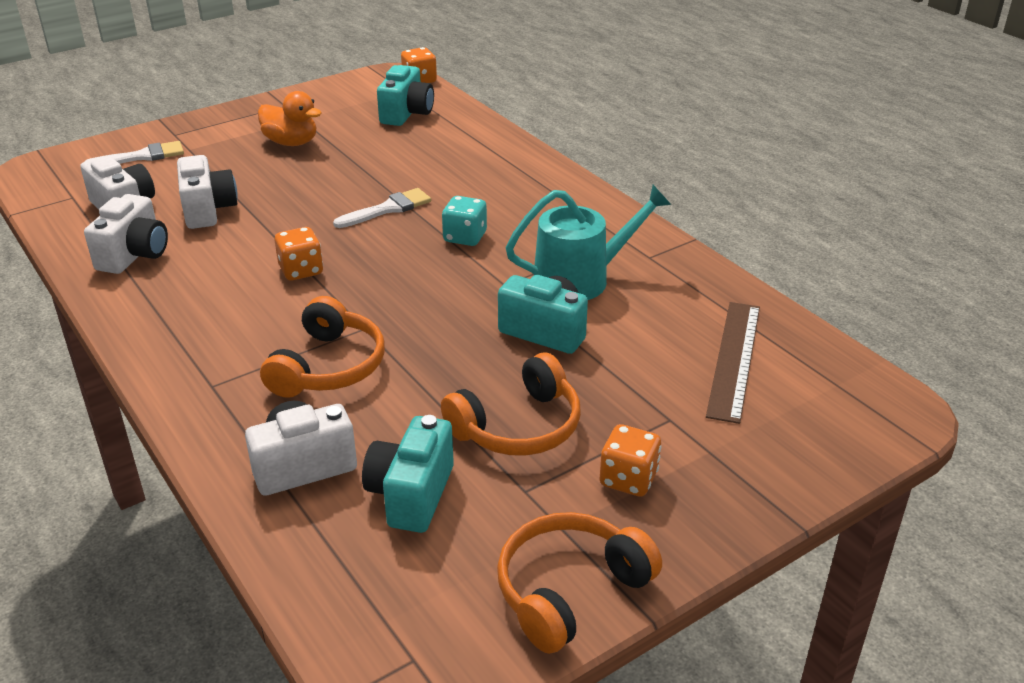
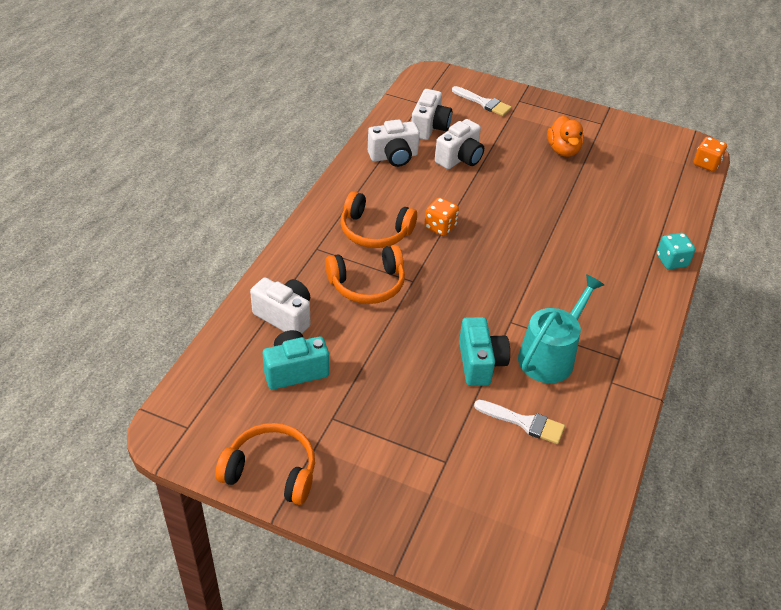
camera: 55 degrees right, 10 degrees up
white brush [333,188,431,228] -> white brush moved to [474,400,565,444]
turquoise camera [377,65,434,126] -> none
orange headphones [441,353,581,456] -> orange headphones moved to [341,191,417,248]
turquoise dice [442,196,487,246] -> turquoise dice moved to [657,233,695,270]
turquoise watering can [506,185,671,300] -> turquoise watering can turned 90 degrees counterclockwise [518,274,604,383]
orange dice [600,424,661,497] -> none
brown ruler [706,302,760,424] -> none

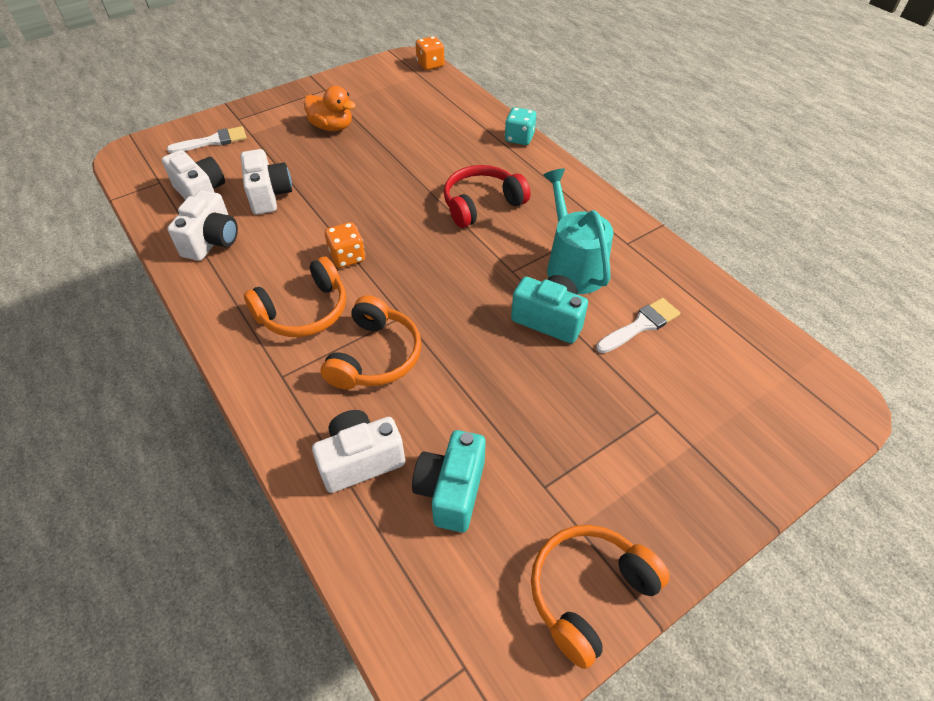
camera: 55 degrees left, 5 degrees up
none -> red headphones [444,165,531,228]

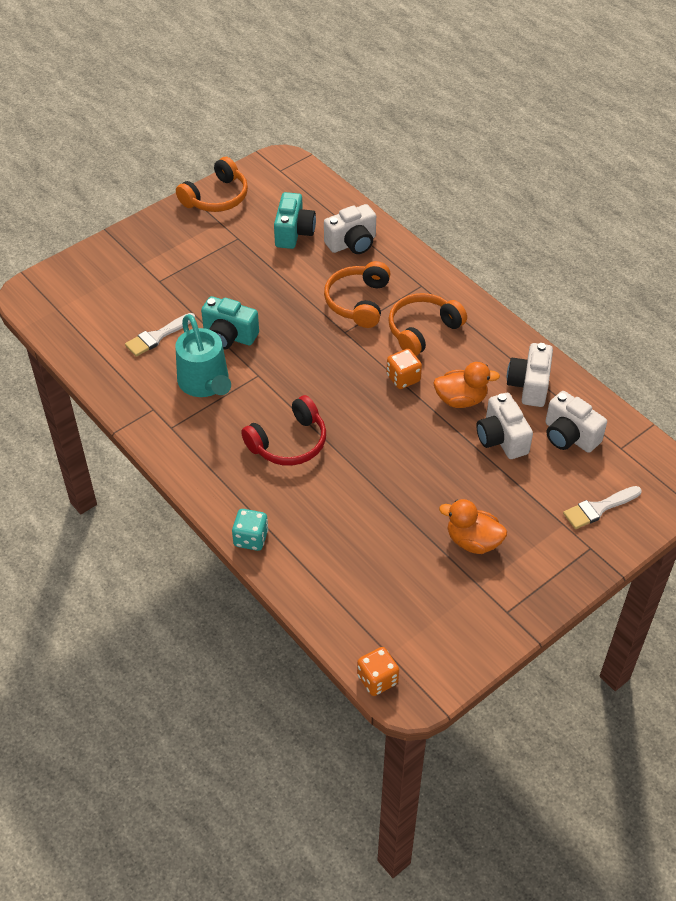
camera: 175 degrees right, 0 degrees up
none -> orange duck [433,362,500,408]

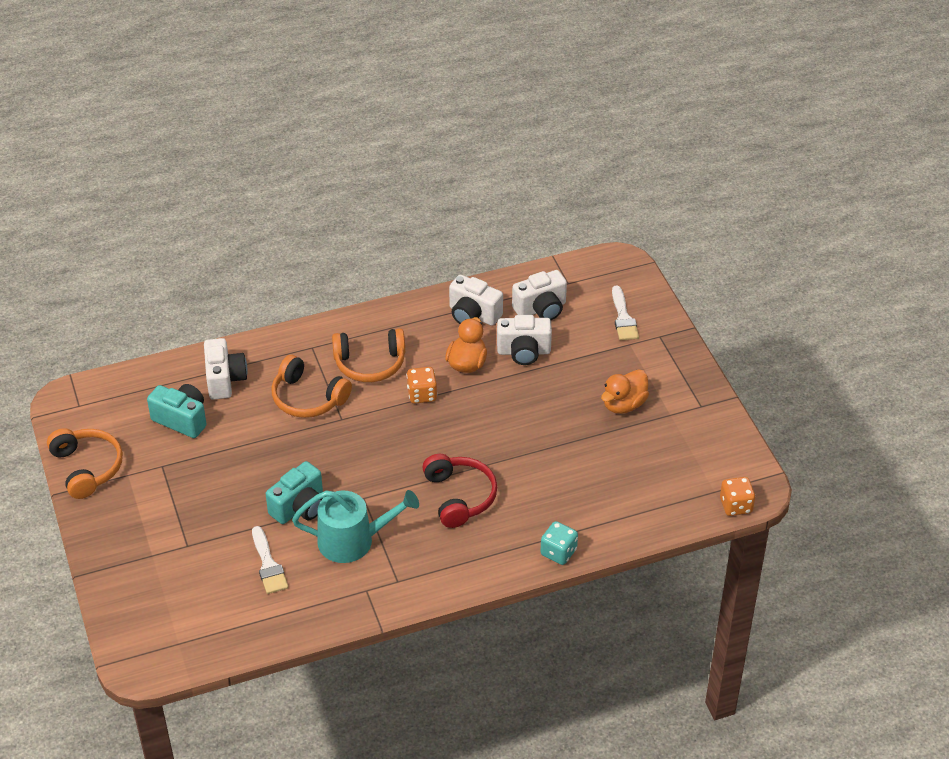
camera: 70 degrees left, 5 degrees down
orange headphones [388,293,467,356] -> orange headphones turned 75 degrees counterclockwise [332,328,405,382]

